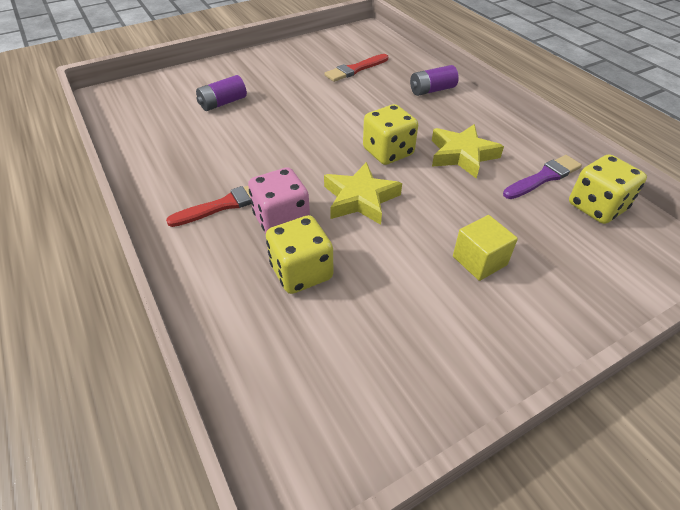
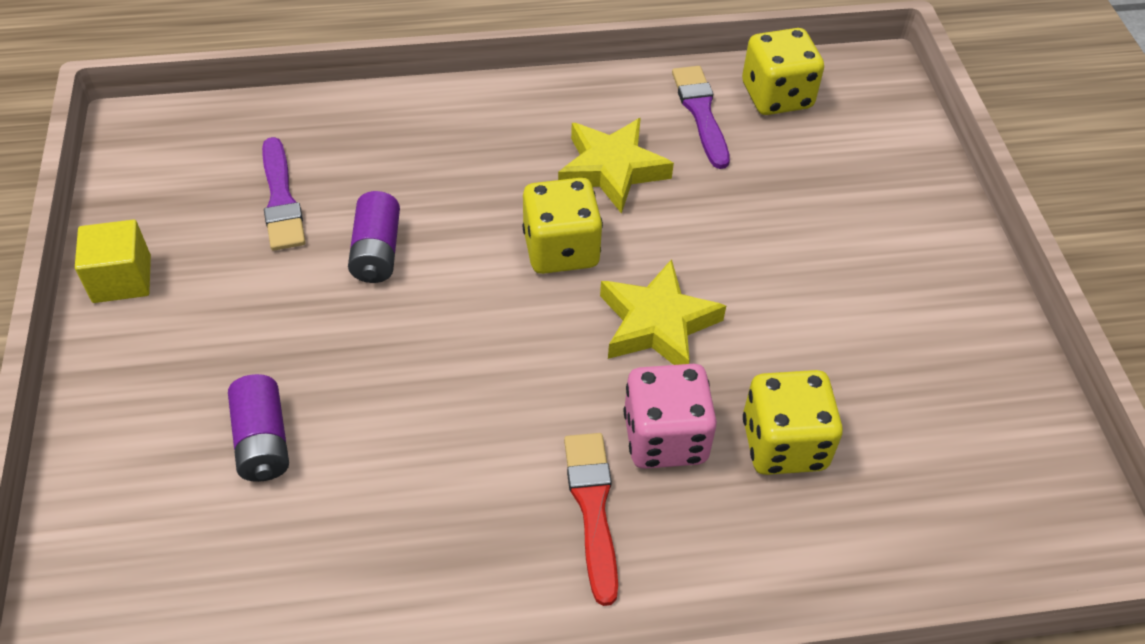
camera: 70 degrees left, 5 degrees up
red brush [324,54,388,82] -> purple brush [262,137,306,251]
purple battery [410,65,459,96] -> purple battery moved to [348,191,400,283]
yellow cube [453,215,518,281] -> yellow cube moved to [75,220,151,303]

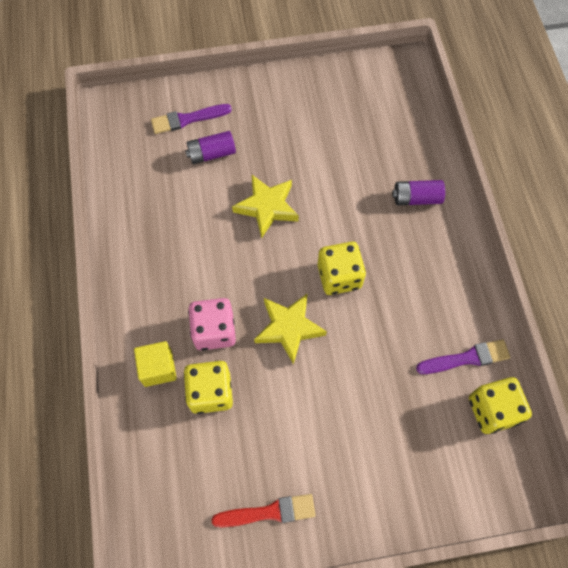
camera: 90 degrees right, 15 degrees up
yellow cube [75,220,151,303] -> yellow cube moved to [134,341,177,387]
purple brush [262,137,306,251] -> purple brush moved to [151,104,232,134]
purple battery [348,191,400,283] -> purple battery moved to [392,180,445,205]
yellow star [558,118,674,214] -> yellow star moved to [232,175,299,238]
red brush [564,433,618,606] -> red brush moved to [212,494,315,528]

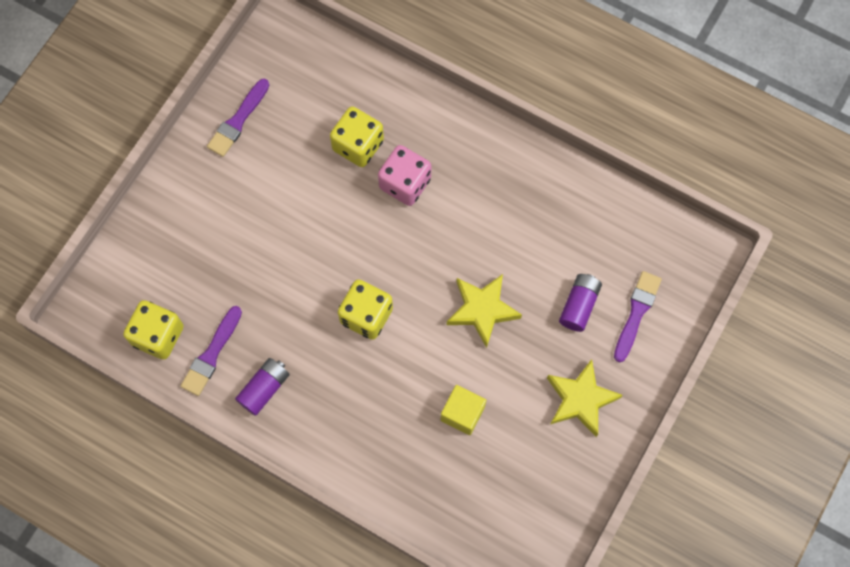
camera: 130 degrees right, 5 degrees up
yellow cube [134,341,177,387] -> yellow cube moved to [441,385,486,435]
red brush [212,494,315,528] -> purple brush [207,79,269,157]
yellow star [254,293,327,365] -> yellow star moved to [547,359,623,437]
purple battery [392,180,445,205] -> purple battery moved to [235,358,290,416]

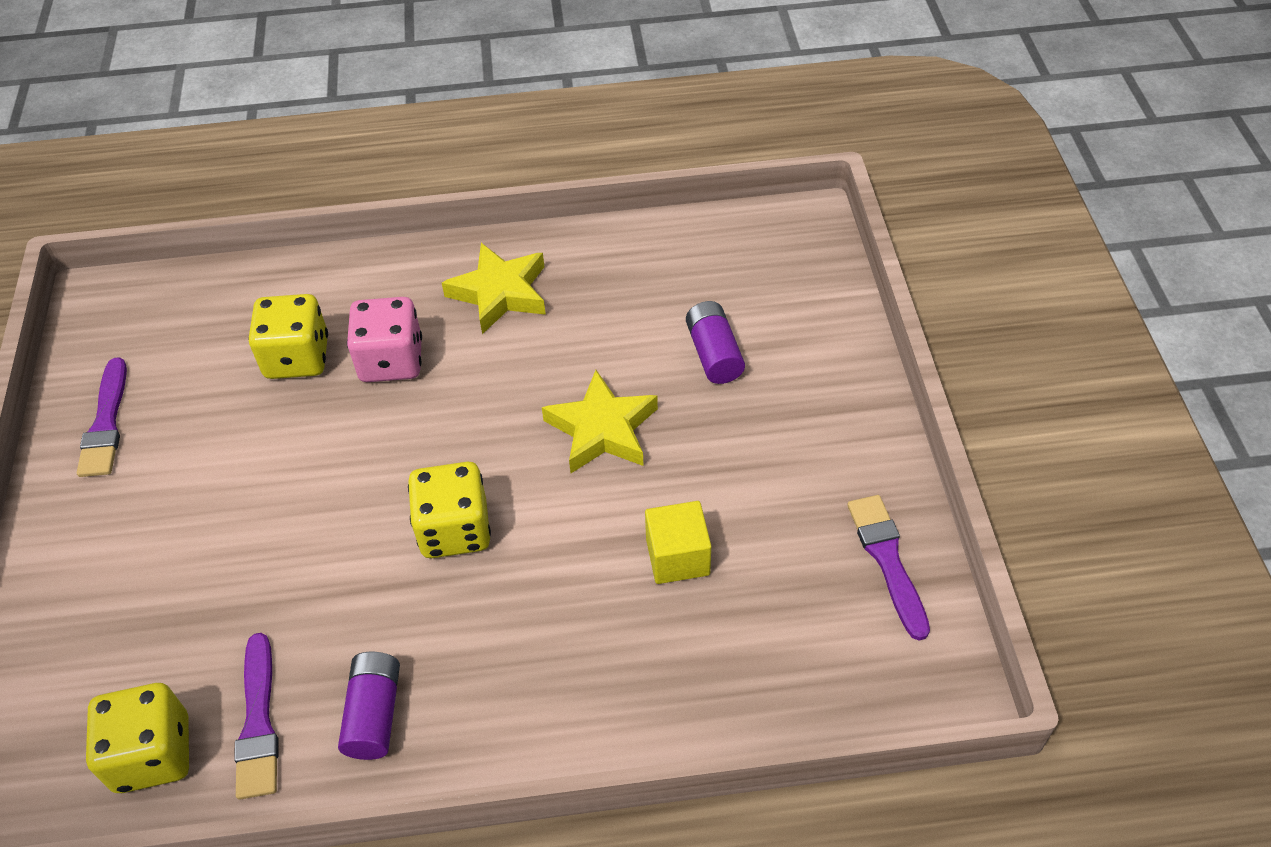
camera: 35 degrees left, 20 degrees down
yellow star [547,359,623,437] -> yellow star moved to [442,243,546,334]
purple brush [614,271,662,362] -> purple brush moved to [847,495,930,641]

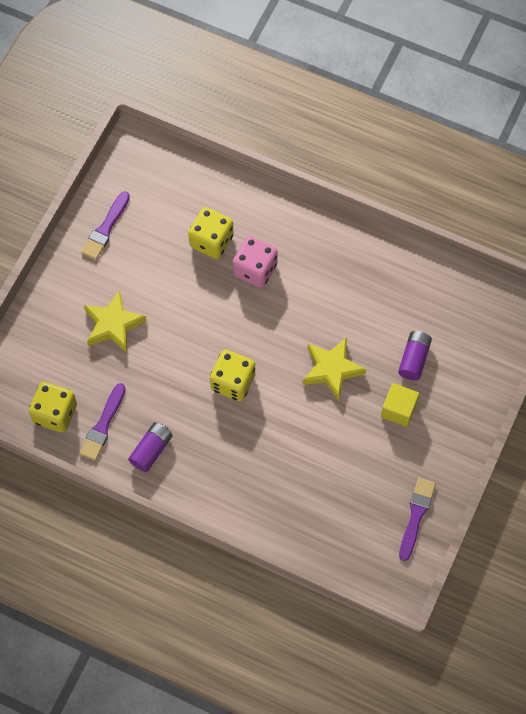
camera: 30 degrees right, 15 degrees up
yellow star [442,243,546,334] -> yellow star moved to [84,290,147,353]
yellow cube [645,501,711,584] -> yellow cube moved to [381,383,419,427]

